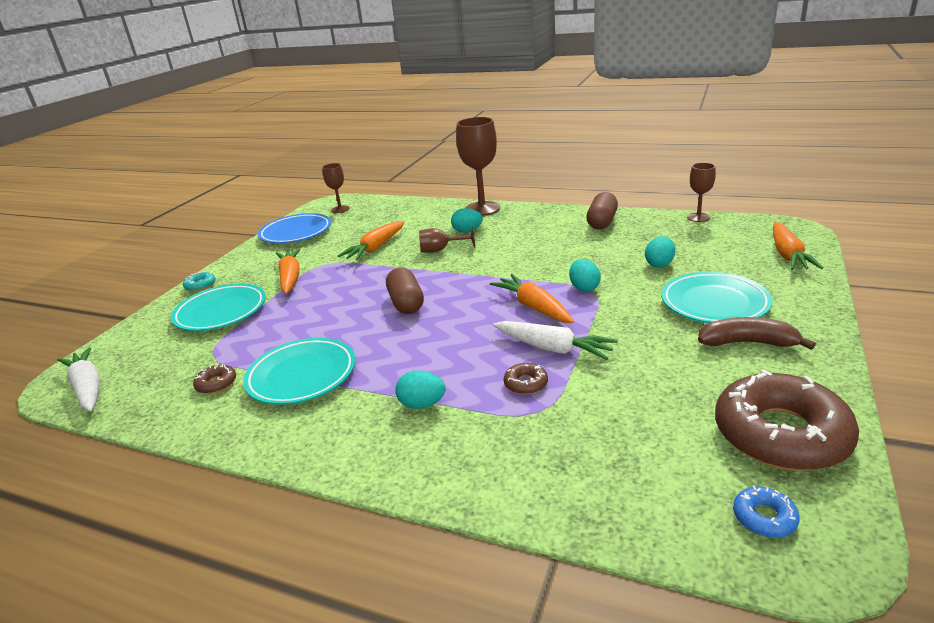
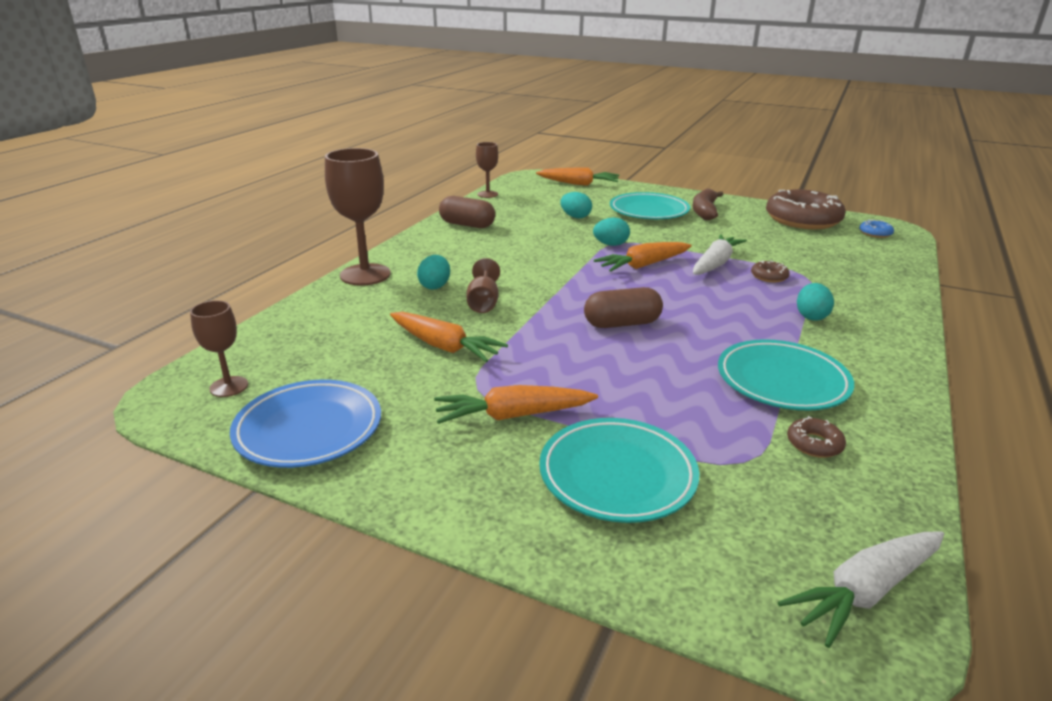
camera: 90 degrees left, 0 degrees up
turquoise donut [183,271,216,292] -> none

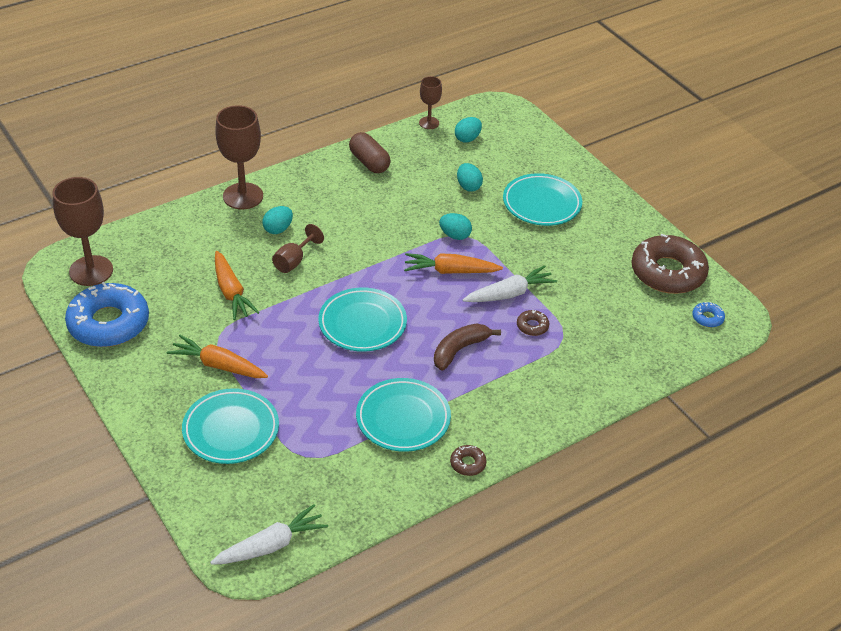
camera: 30 degrees right, 15 degrees up
brown goblet [190,300,248,397] -> brown goblet [52,177,113,286], size x1.83
blue plate [230,380,381,468] -> blue donut [65,282,149,347]
orange carrot [536,168,619,186] -> none
brown capsule [584,287,663,328] -> turquoise plate [318,287,407,352]
brown banana [692,188,723,220] -> brown banana moved to [434,323,501,371]
white carrot [778,531,944,648] -> white carrot turned 150 degrees clockwise [210,504,328,565]
brown donut [787,416,846,458] -> brown donut moved to [450,445,487,476]
turquoise egg [797,283,834,321] -> turquoise egg moved to [455,117,482,143]

